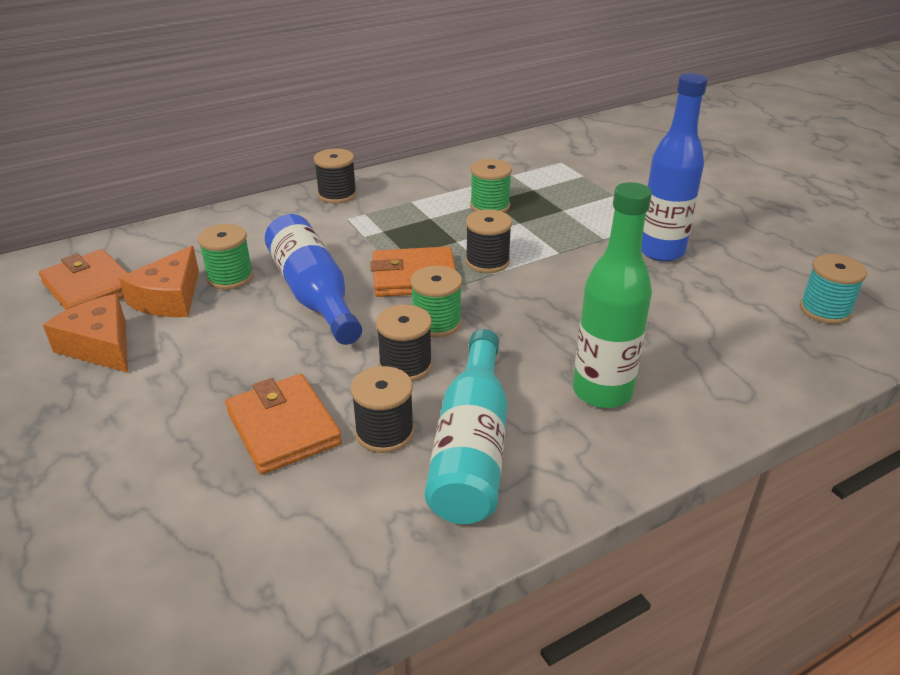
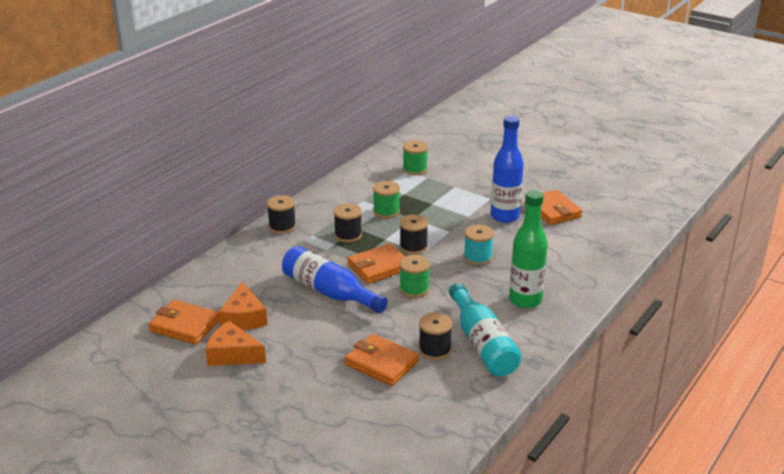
camera: 25 degrees left, 5 degrees down
green spool [198,224,253,290] -> green spool moved to [403,141,428,175]
black spool [376,304,432,381] -> black spool moved to [334,203,362,243]
turquoise spool [800,254,867,324] -> turquoise spool moved to [464,225,494,265]
none -> orange wallet [525,190,582,225]

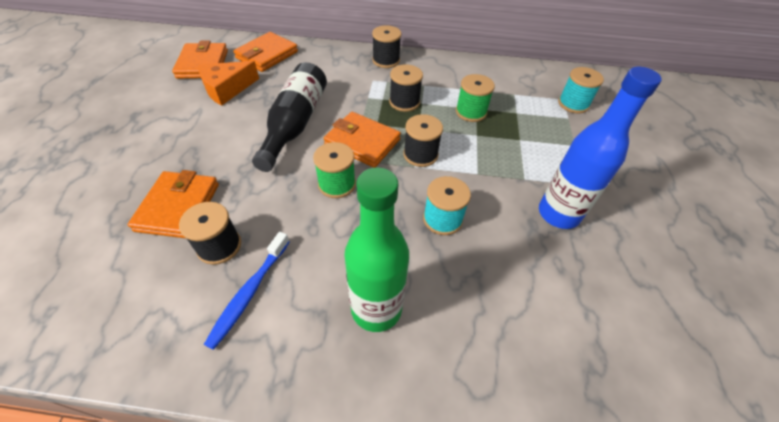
camera: 60 degrees right, 20 degrees up
orange cheese [205,321,266,366] -> none
blue bottle [282,246,388,313] -> black bottle [252,62,327,172]
green spool [403,141,428,175] -> turquoise spool [558,67,604,113]
turquoise bottle [449,283,522,376] -> blue toothbrush [204,232,290,350]
orange wallet [525,190,582,225] -> orange wallet moved to [233,32,298,72]

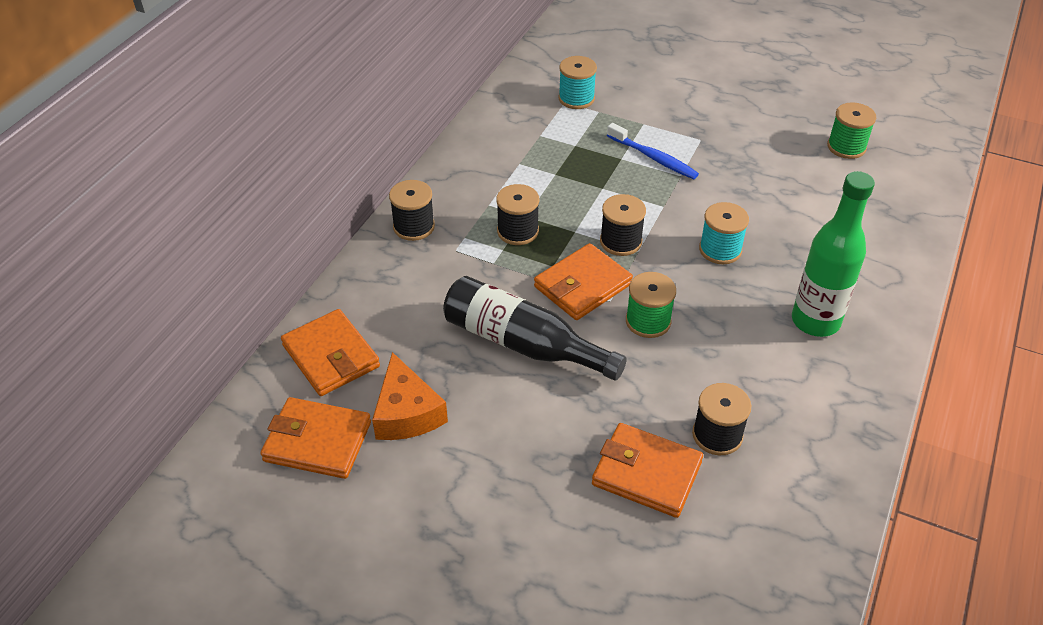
camera: 70 degrees left, 5 degrees down
blue toothbrush [204,232,290,350] -> blue toothbrush moved to [607,123,699,179]
green spool [456,74,495,122] -> green spool moved to [827,102,876,159]
blue bottle [539,67,662,229] -> none

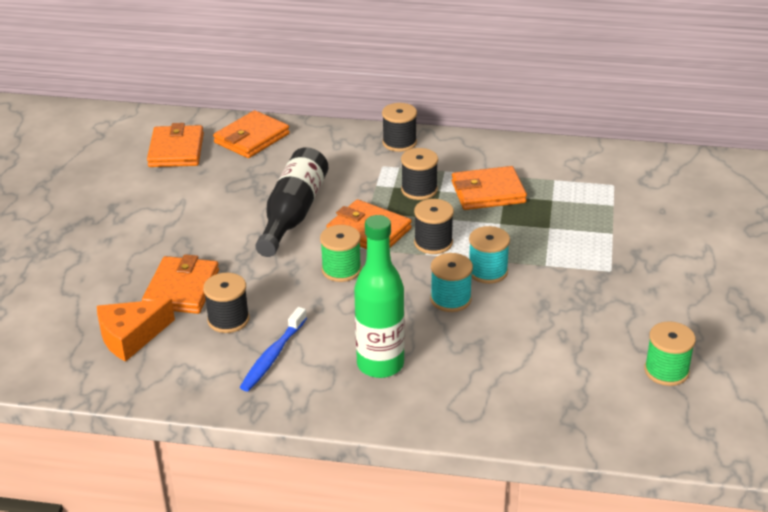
camera: 75 degrees right, 10 degrees down
orange cheese [372,352,448,440] -> orange cheese moved to [97,299,175,362]
turquoise spool [558,56,597,109] -> turquoise spool moved to [469,226,510,284]
blue toothbrush [607,123,699,179] -> blue toothbrush moved to [240,307,307,391]
none -> orange wallet [452,166,527,210]

